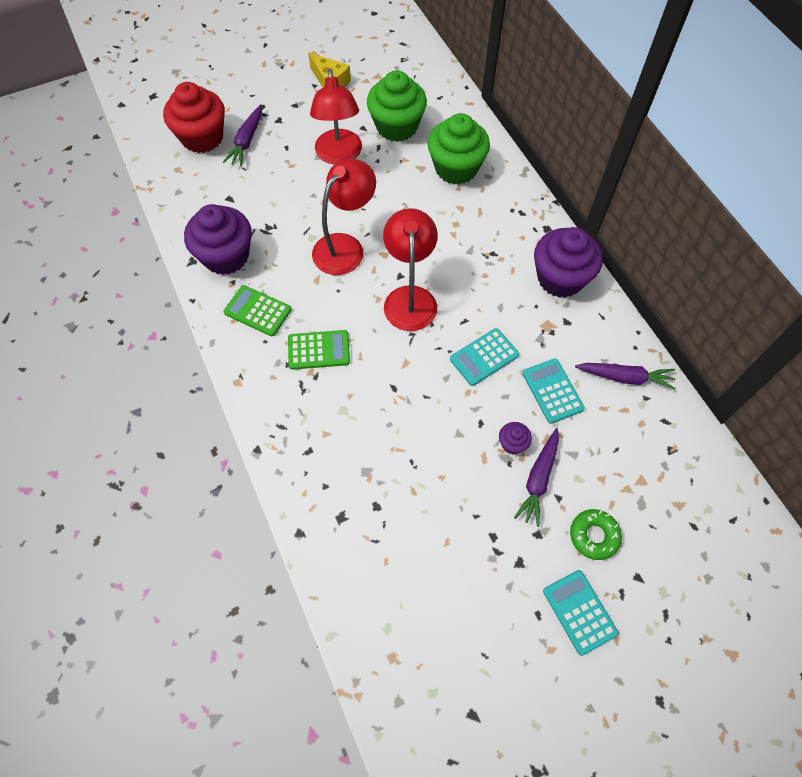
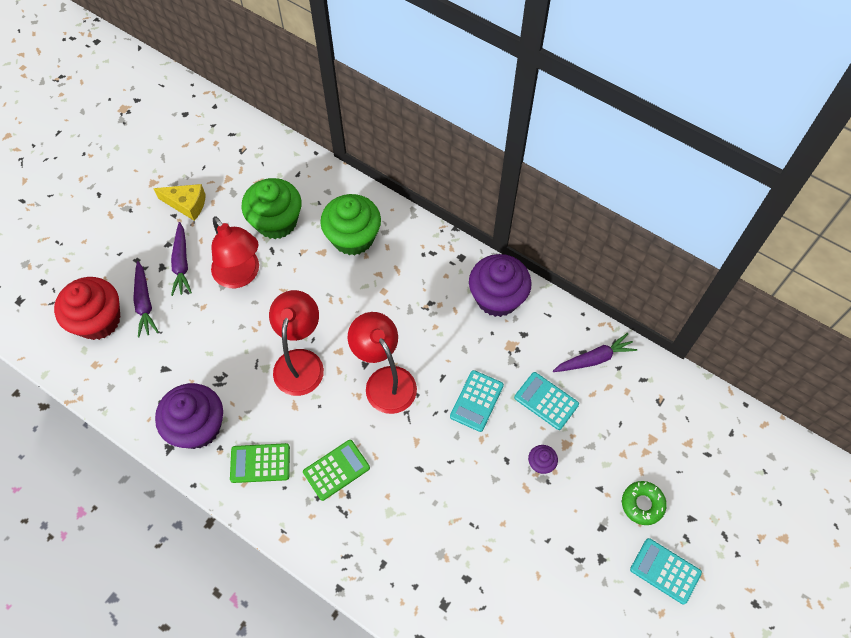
camera: 30 degrees left, 0 degrees up
purple carrot [514,428,559,527] -> purple carrot moved to [171,222,192,296]

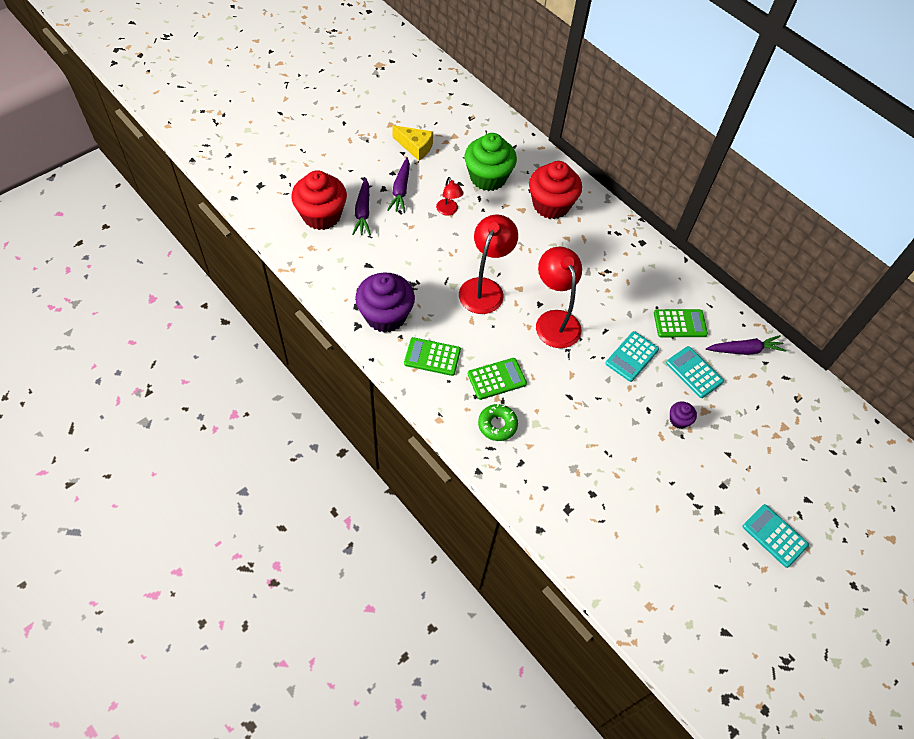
camera: 10 degrees right, 5 degrees down
red lamp [211,216,259,288] -> red lamp [436,177,464,216], size x0.52
green cupcake [320,194,381,256] -> red cupcake [529,161,582,219]
purple cupcake [469,254,532,317] -> none
green donut [622,481,667,525] -> green donut moved to [478,404,518,441]
none -> green calculator [654,309,708,337]

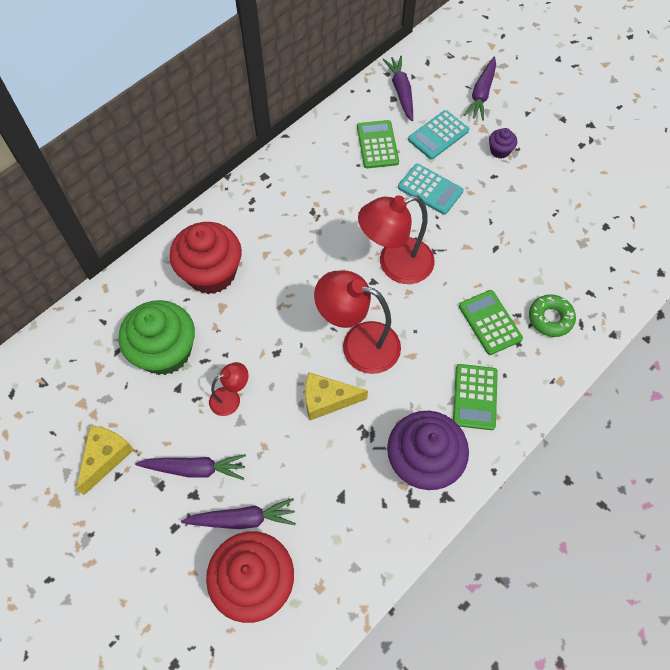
camera: 90 degrees left, 5 degrees up
turquoise calculator [743,504,809,568] -> none
none -> yellow cheese [305,372,368,420]
none -> purple carrot [464,57,496,121]

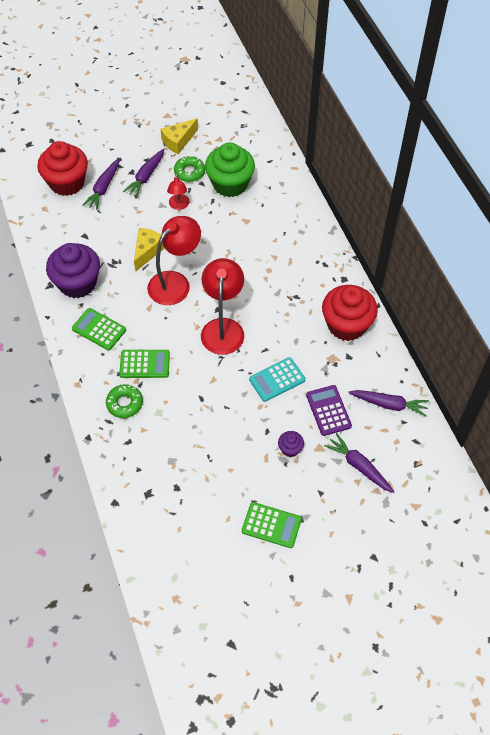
camera: 115 degrees right, 5 degrees down
yellow cheese [76,425,134,495] -> yellow cheese turned 90 degrees clockwise [161,118,198,154]
red cupcake [169,222,242,294] -> red cupcake moved to [322,285,378,341]
green calculator [357,120,399,168] -> green calculator moved to [242,502,302,548]
turquoise calculator [408,110,469,159] -> purple calculator [306,385,352,436]
none -> green donut [174,155,205,182]

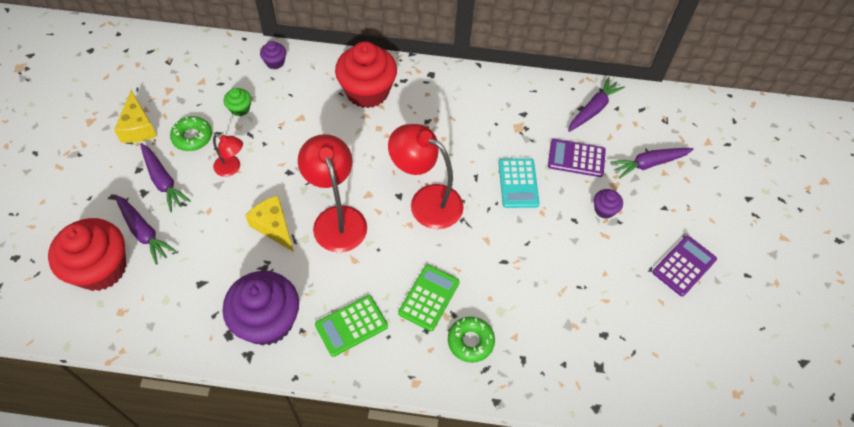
camera: 65 degrees left, 0 degrees up
green cupcake [205,142,255,197] -> green cupcake [224,88,251,116], size x0.44
green calculator [242,502,302,548] -> purple calculator [652,236,717,296]
red cupcake [322,285,378,341] -> red cupcake moved to [335,41,397,108]
none -> purple cupcake [260,41,286,69]

